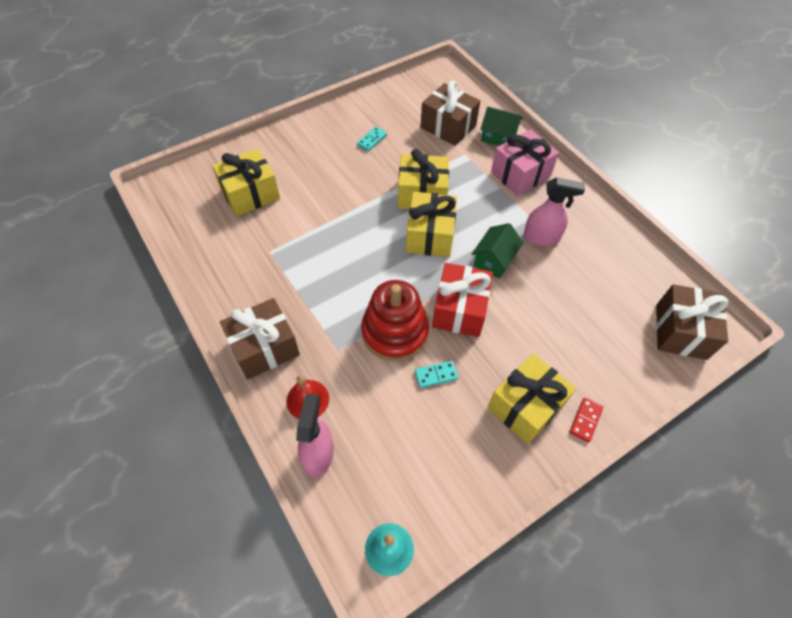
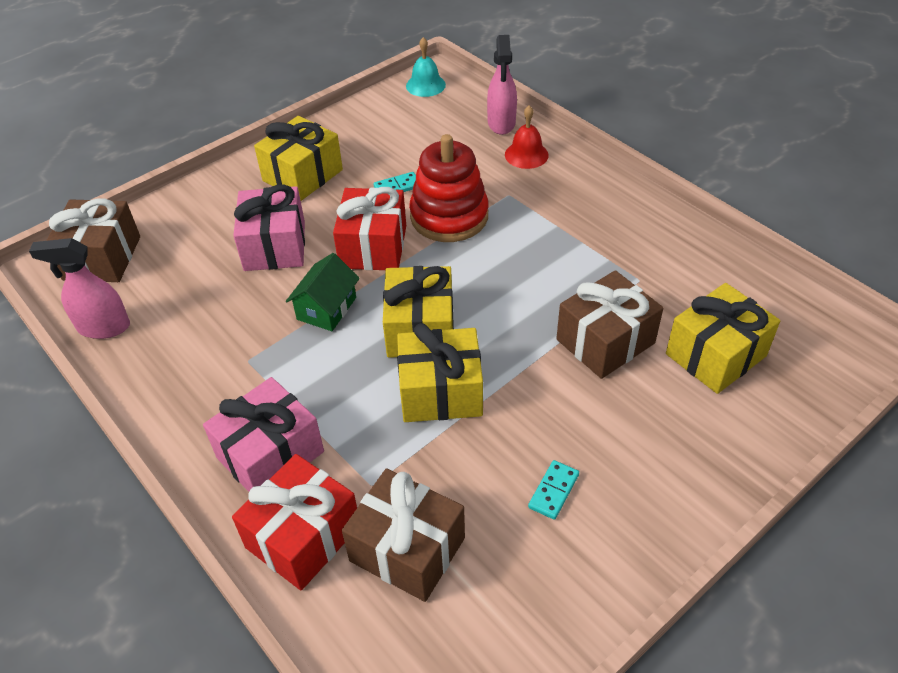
camera: 175 degrees right, 10 degrees down
brown gift [220,298,300,379] -> brown gift moved to [556,270,663,379]
green house [480,107,523,146] -> red gift [232,454,357,590]
pink spray bottle [523,177,585,247] -> pink spray bottle moved to [29,238,130,339]
red domino [570,398,603,442] -> none
none -> pink gift [233,184,305,271]

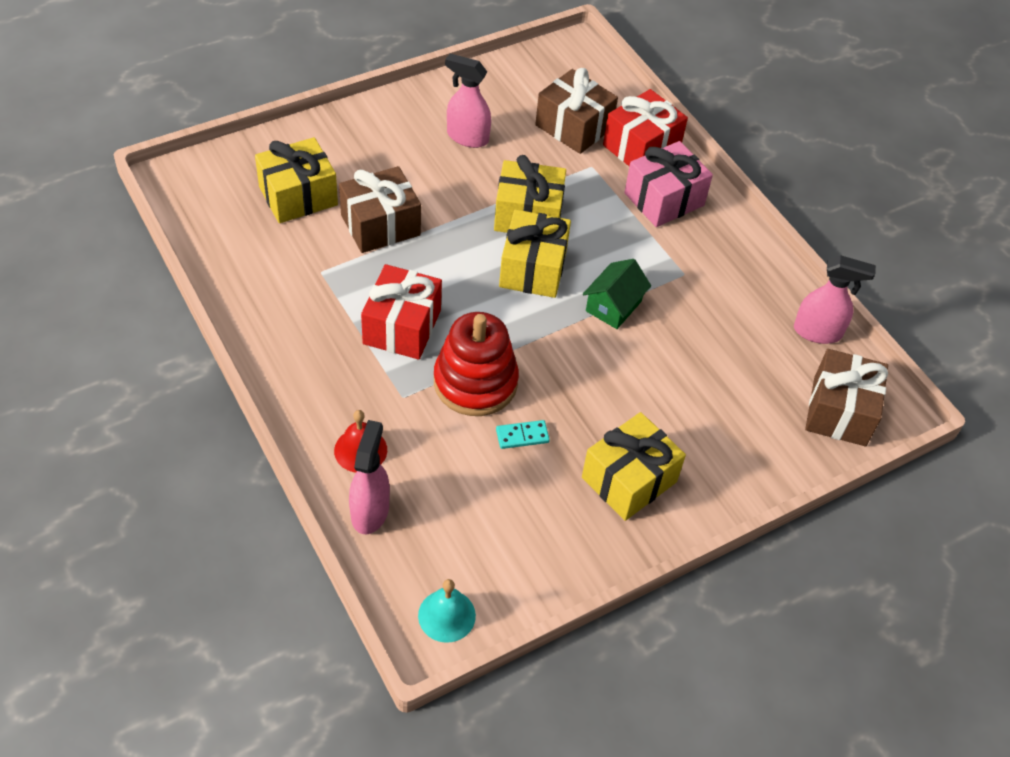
camera: 175 degrees left, 5 degrees up
pink gift [233,184,305,271] -> none
red gift [333,187,406,270] -> red gift moved to [361,264,442,360]
turquoise domino [528,460,579,520] -> pink spray bottle [445,53,491,148]

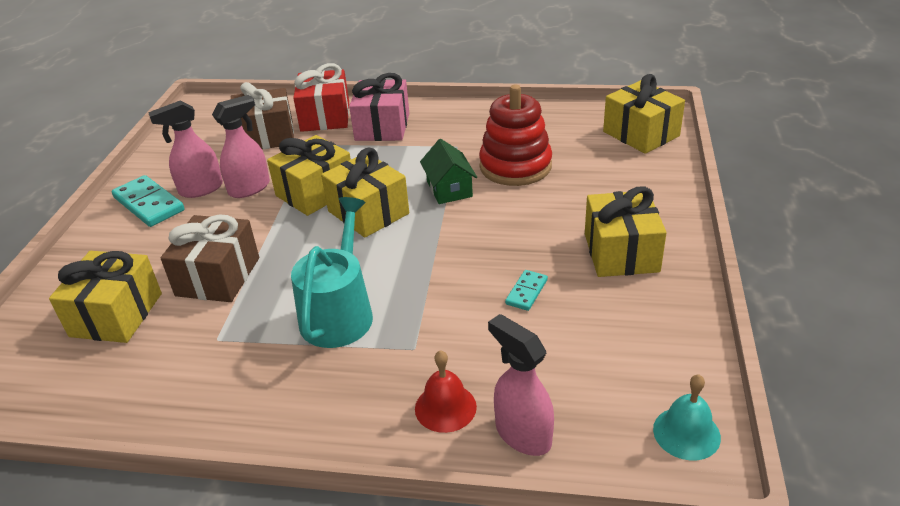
camera: 45 degrees left, 15 degrees down
red gift [361,264,442,360] -> turquoise watering can [291,197,373,348]
red stacking toy [434,312,519,416] -> red stacking toy moved to [479,85,552,186]
pink spray bottle [794,255,876,344] -> pink spray bottle moved to [212,95,270,198]
brown gift [805,349,888,446] -> yellow gift [603,74,685,154]
none -> turquoise domino [112,175,184,227]

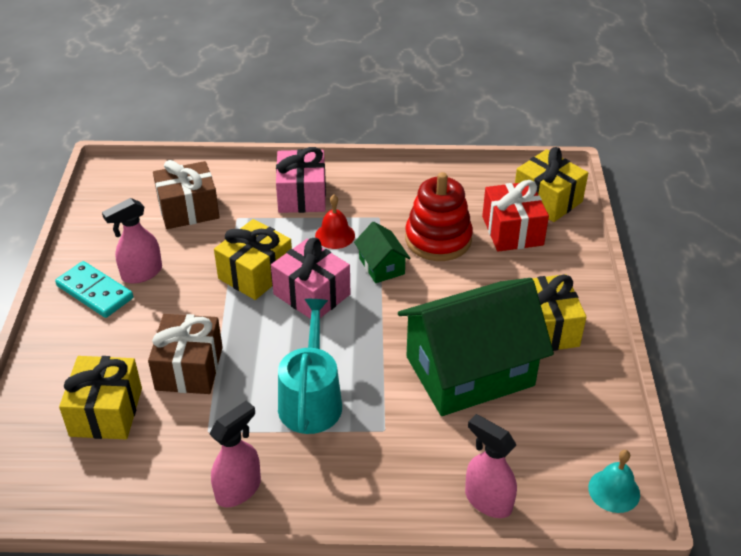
camera: 10 degrees left, 5 degrees up
pink spray bottle [212,95,270,198] -> pink spray bottle moved to [209,401,261,507]
red gift [293,63,349,132] -> red gift moved to [482,180,549,252]
yellow gift [321,148,409,238] -> pink gift [271,238,350,319]
red bell [415,350,477,433] -> red bell moved to [315,195,355,249]
turquoise domino [505,270,548,311] -> green house [398,278,554,416]

